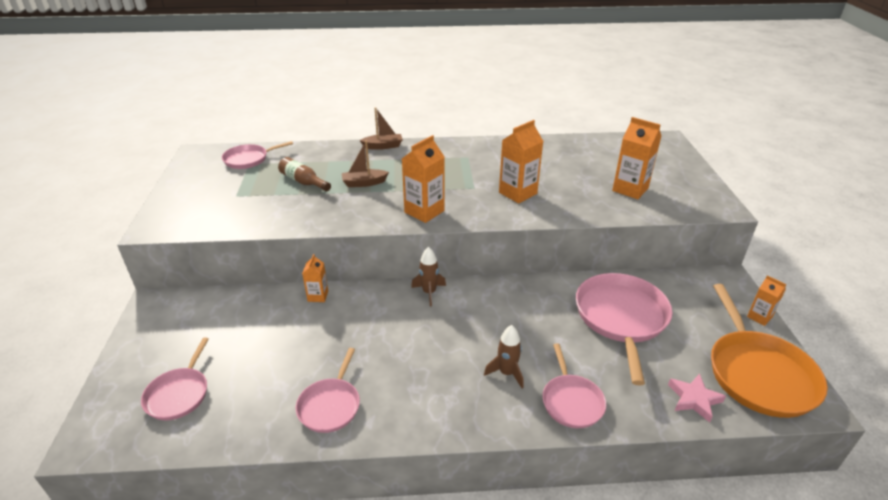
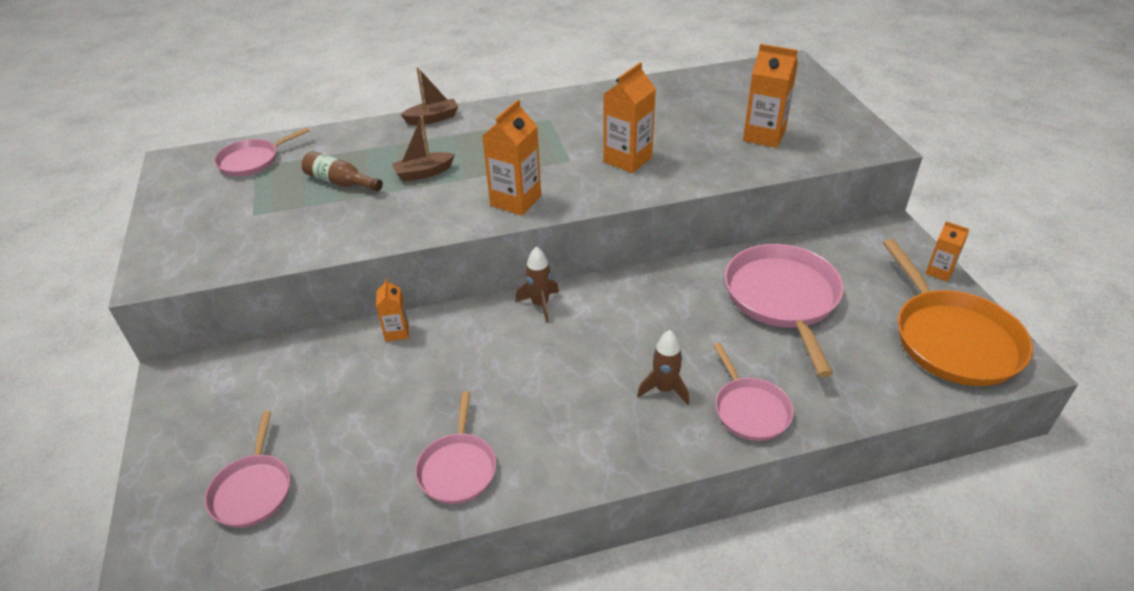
camera: 10 degrees left, 5 degrees up
pink star [668,374,726,422] -> none

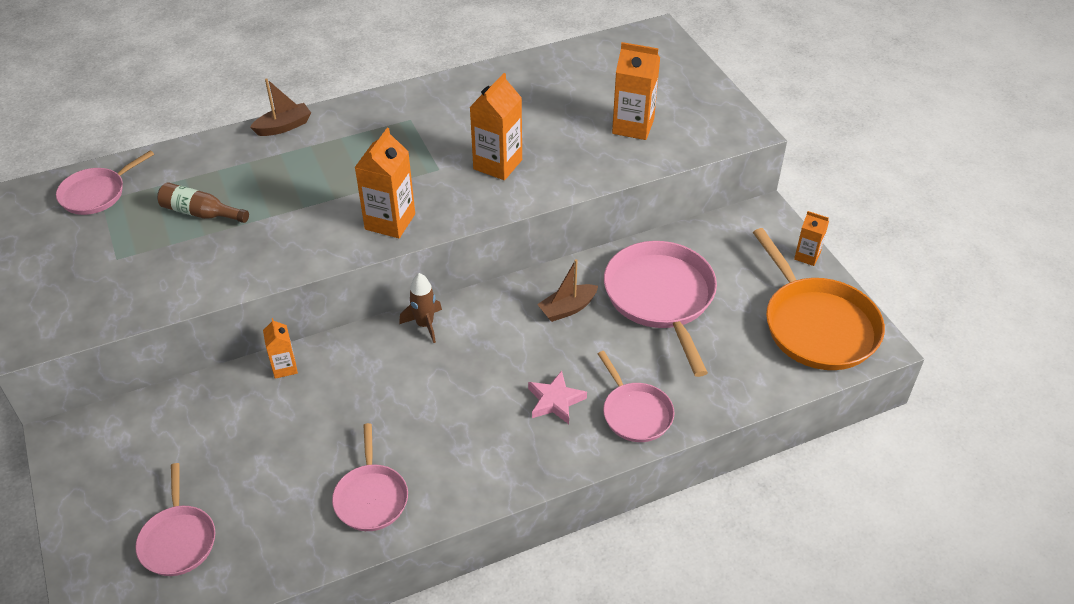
camera: 10 degrees left, 5 degrees up
brown boat [392,116,455,182] -> brown boat moved to [537,259,598,322]
brown rocket [637,330,689,405] -> pink star [528,371,587,424]

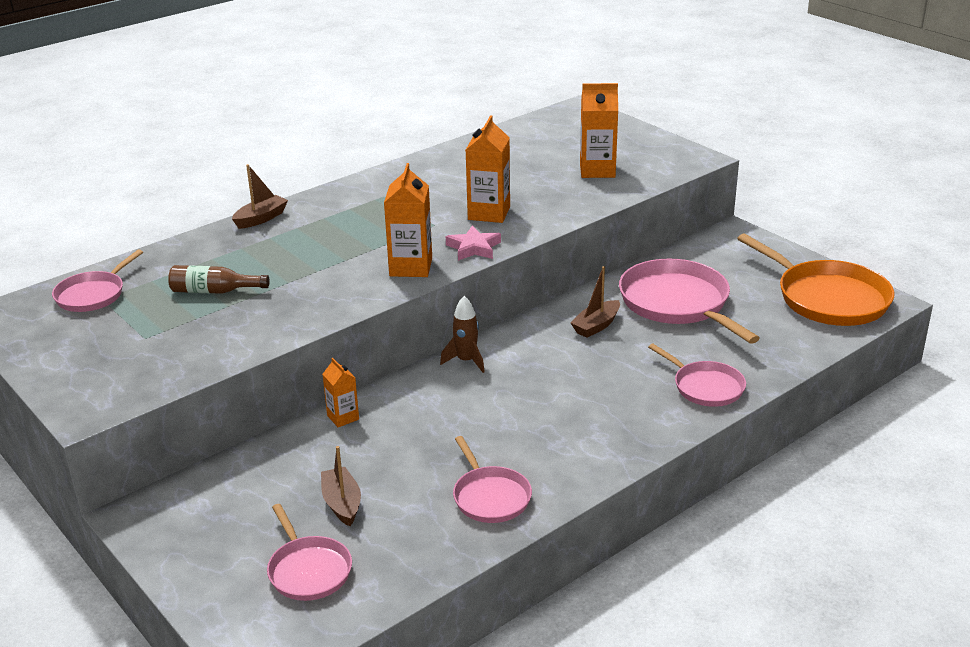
camera: 15 degrees left, 15 degrees down
pink star [528,371,587,424] -> pink star moved to [446,226,501,261]
orange carton [794,211,829,266] -> none
none -> brown boat [321,446,361,526]

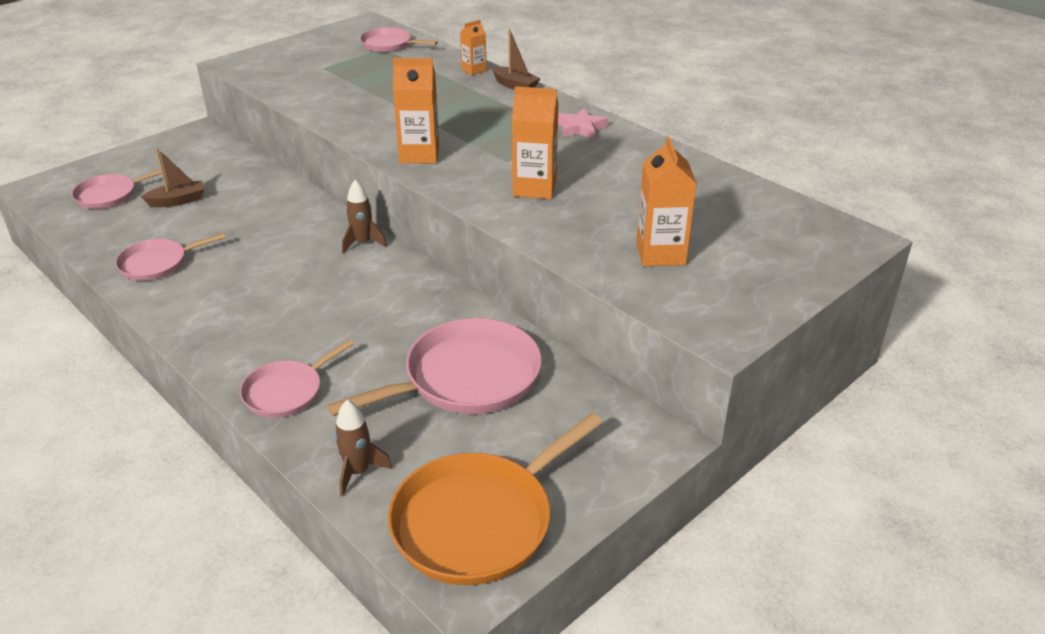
camera: 85 degrees right, 5 degrees up
brown bottle [168,265,269,294] -> none
orange carton [323,358,359,427] -> orange carton moved to [460,20,487,75]
pink star [446,226,501,261] -> pink star moved to [558,108,608,140]
brown boat [570,266,620,338] -> none
none -> brown rocket [335,400,392,497]

